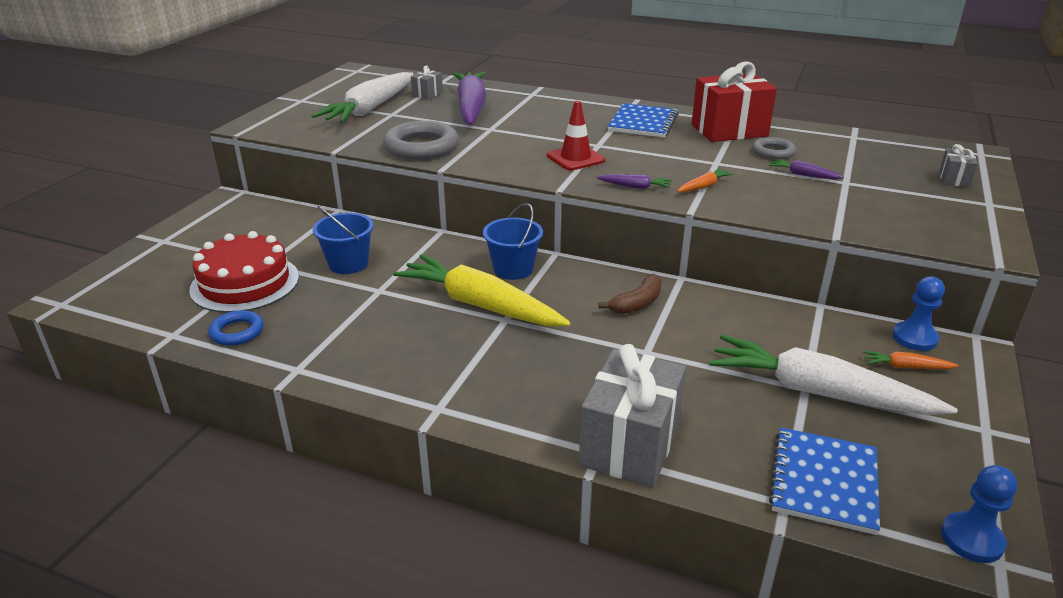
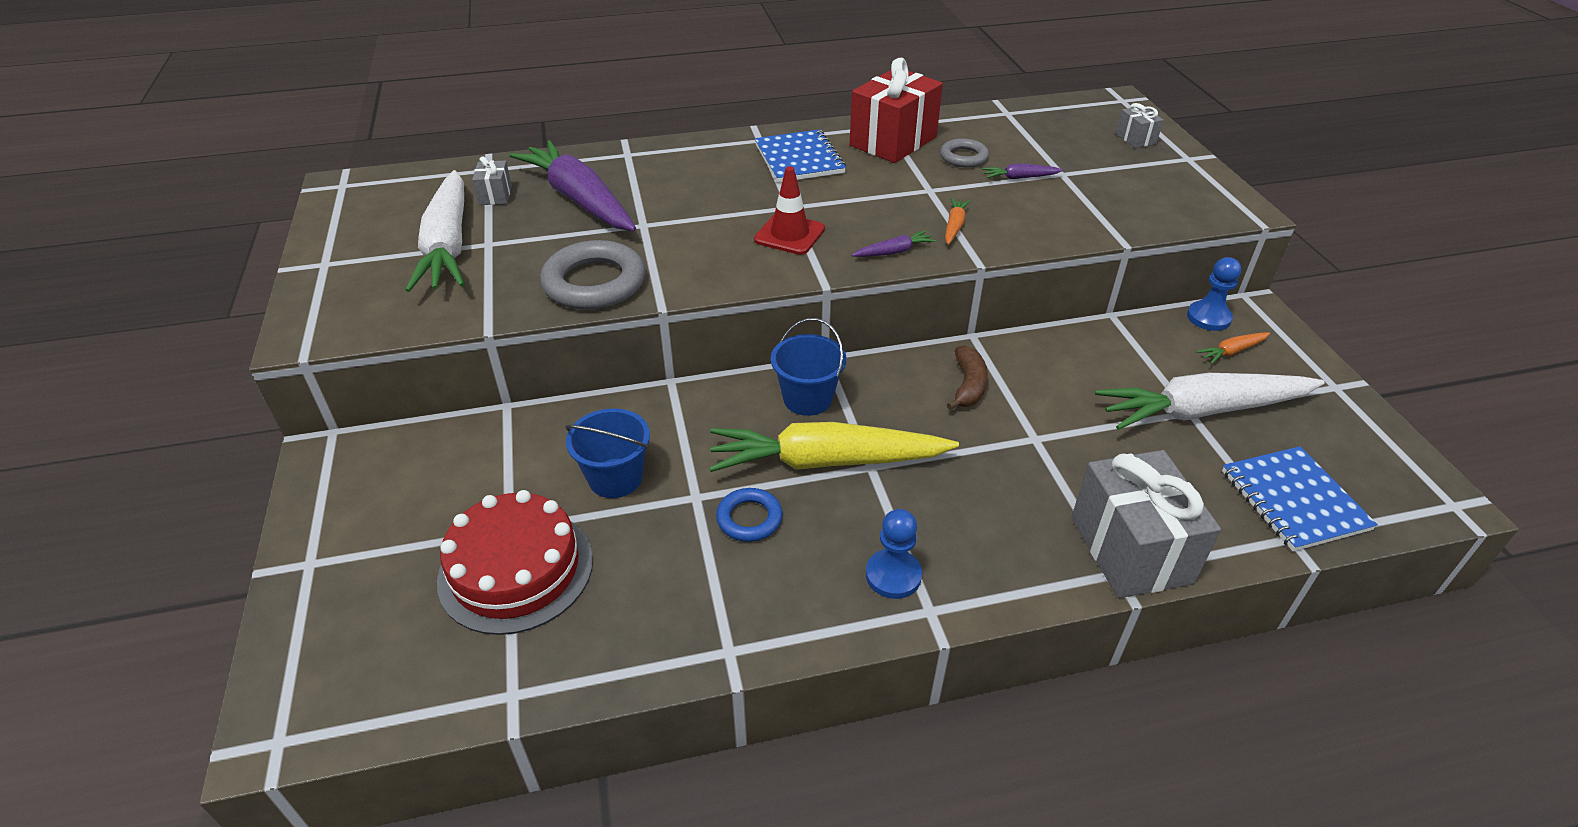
camera: 35 degrees left, 10 degrees up
blue ring [208,310,264,346] -> blue ring moved to [716,488,783,542]
blue pawn [941,465,1017,563] -> blue pawn moved to [866,509,922,599]

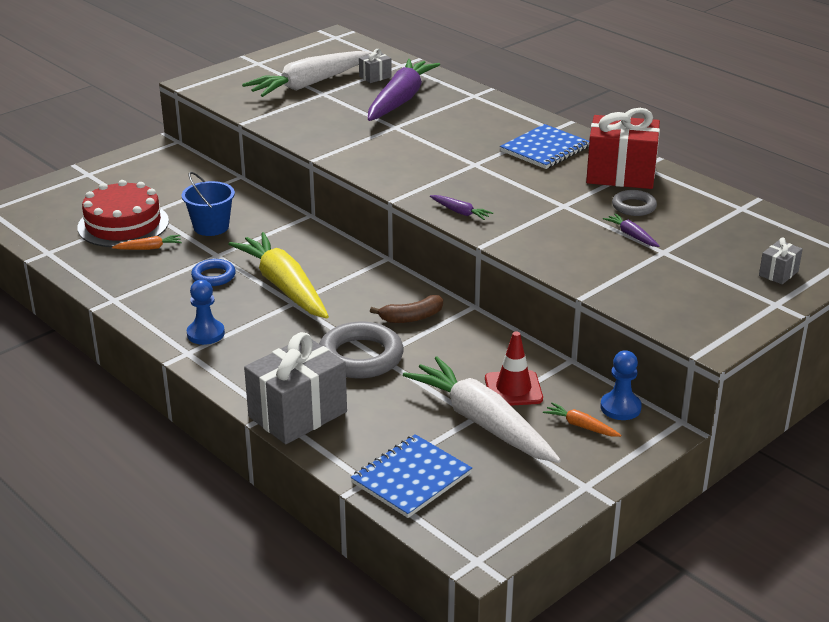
camera: 60 degrees right, 10 degrees down
grey ring [540,240,645,310] -> grey ring moved to [319,322,404,378]
red traffic cone [754,166,825,255] -> red traffic cone moved to [485,332,543,406]
blue bucket [771,318,846,416] -> none
orange carrot [945,198,970,245] -> orange carrot moved to [112,235,182,250]

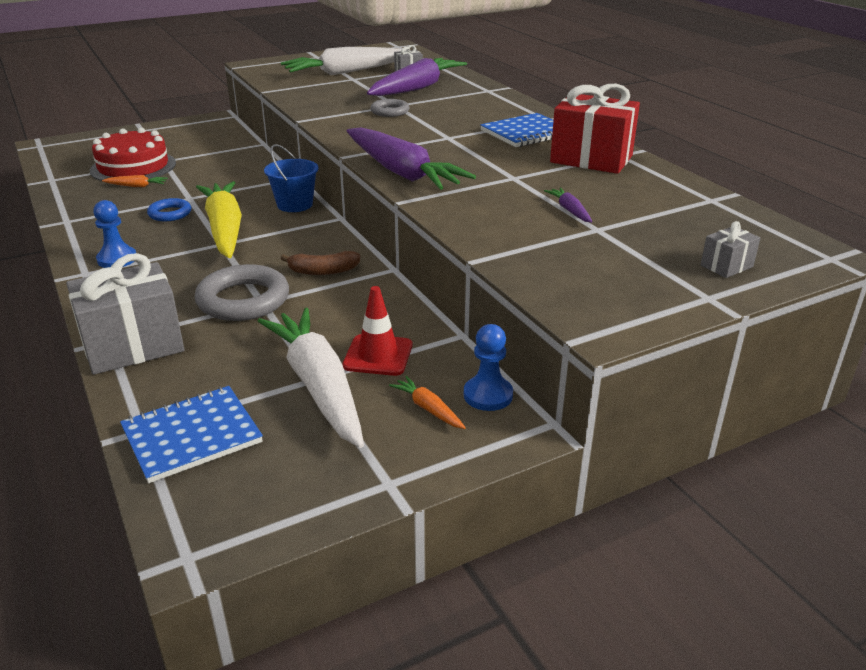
camera: 15 degrees right, 0 degrees up
blue bucket [182,172,235,236] -> blue bucket moved to [264,144,319,212]
purple carrot [430,195,493,220] -> purple carrot [347,127,476,190], size x2.46
grey ring [612,190,657,216] -> grey ring moved to [370,99,410,117]

